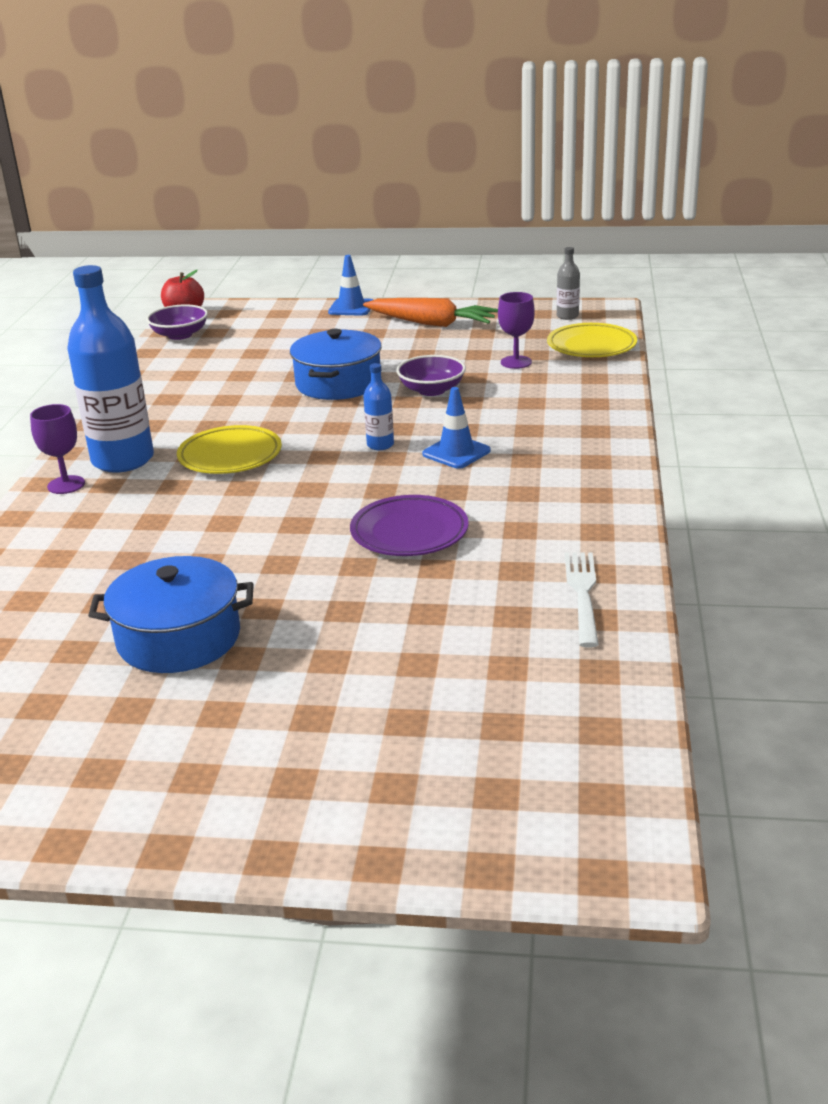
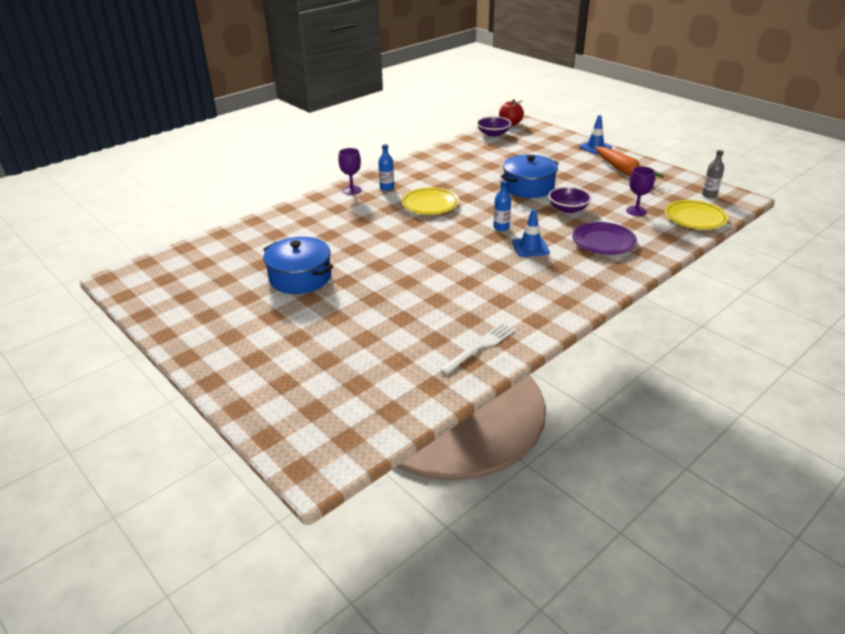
camera: 40 degrees right, 5 degrees up
blue bottle [67,265,154,473] -> blue bottle [378,144,394,191], size x0.44
purple plate [350,495,469,556] -> purple plate moved to [572,222,637,255]

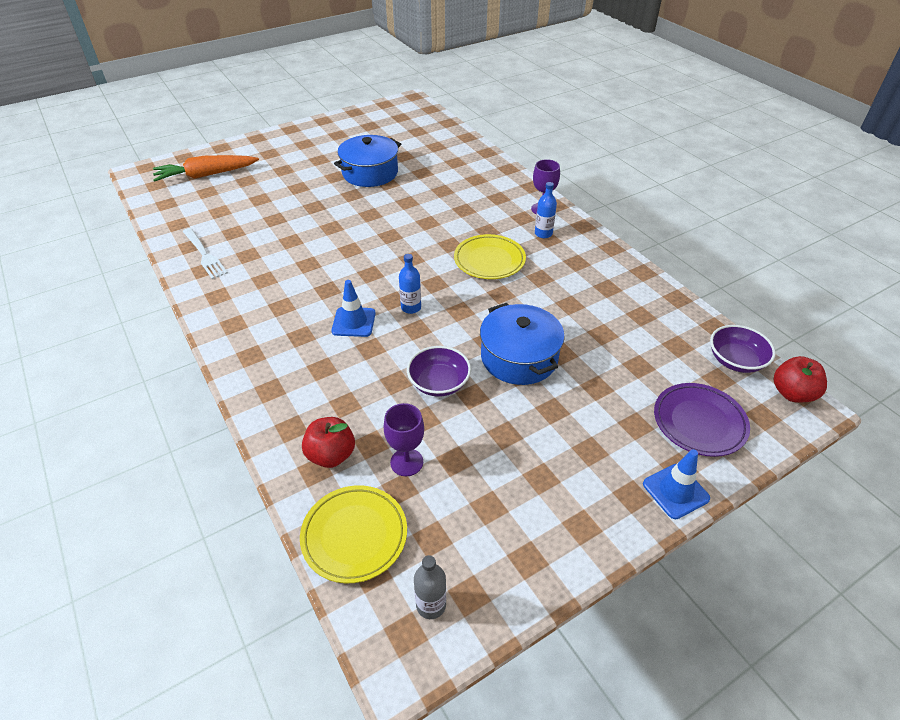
camera: 100 degrees right, 10 degrees up
purple plate [572,222,637,255] -> purple plate moved to [654,383,750,457]
orange carrot [595,147,664,180] -> orange carrot moved to [153,155,259,182]
none -> red apple [302,417,355,468]

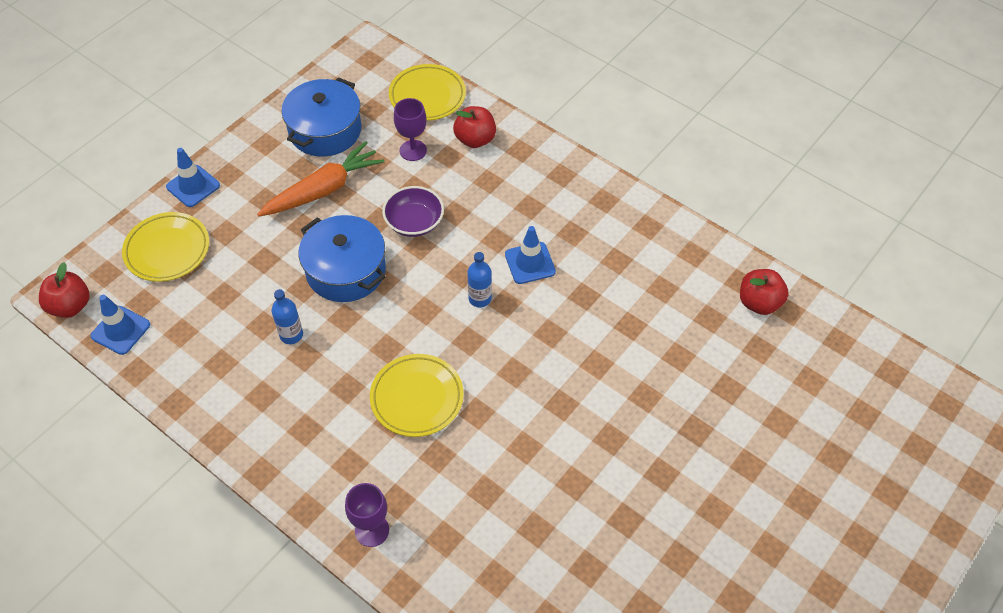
camera: 160 degrees right, 10 degrees up
orange carrot [153,155,259,182] -> orange carrot moved to [257,141,384,217]
white fork [183,228,228,279] -> red apple [740,269,789,315]
blue pot [334,135,401,187] -> blue pot moved to [281,77,362,157]
grey bottle [414,555,446,619] -> none
blue bottle [535,182,557,238] -> blue bottle moved to [271,289,303,344]
purple plate [654,383,750,457] -> yellow plate [122,212,209,282]
purple bowl [710,325,776,373] -> blue traffic cone [91,295,150,355]

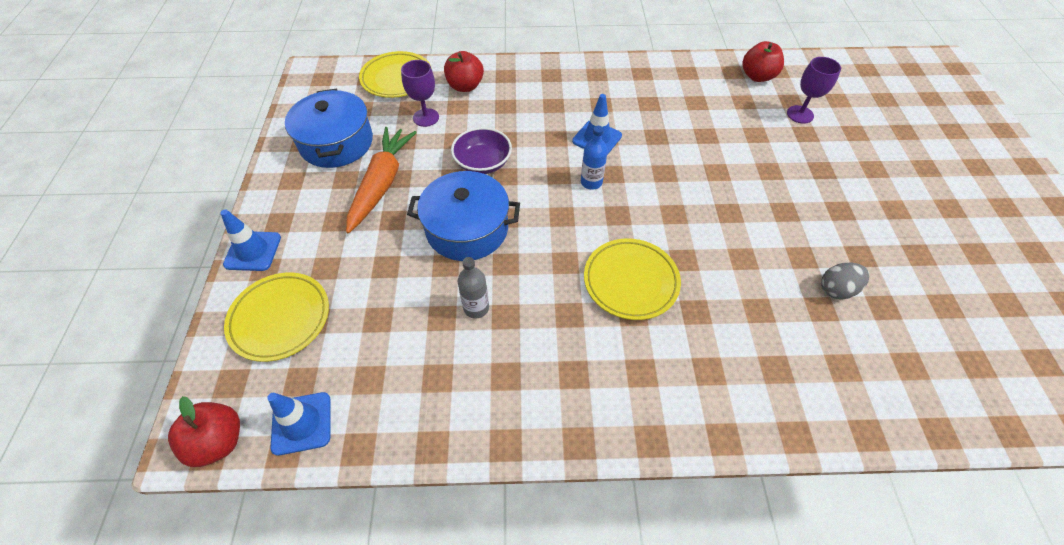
camera: 40 degrees left, 0 degrees up
blue bottle [271,289,303,344] -> grey bottle [458,257,489,319]
purple goblet [345,483,389,547] -> purple goblet moved to [787,57,841,124]
none -> grey egg [821,263,869,299]

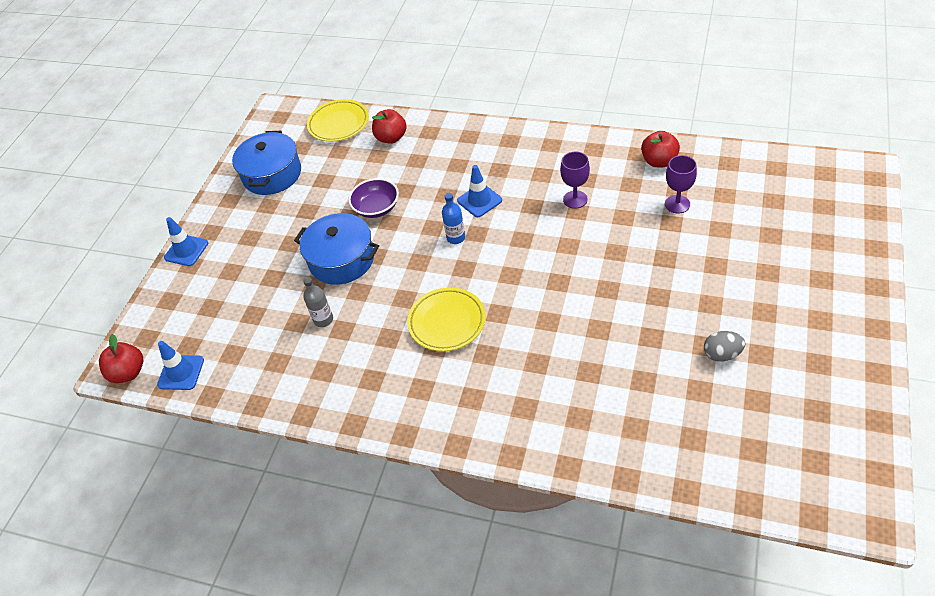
camera: 25 degrees right, 5 degrees down
yellow plate [224,272,329,362] -> none
orange carrot [346,127,417,233] -> none
purple goblet [401,60,439,127] -> purple goblet moved to [560,151,590,209]
grey egg [821,263,869,299] -> grey egg moved to [704,331,745,362]

